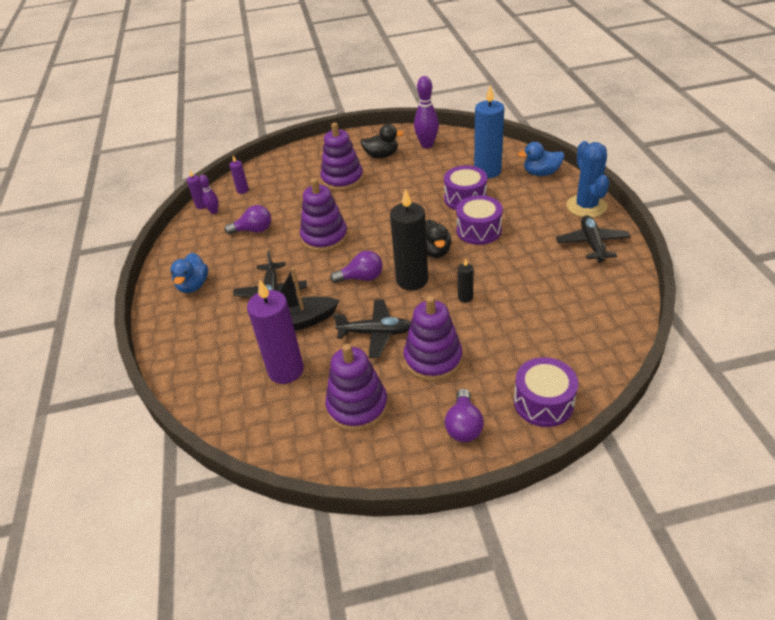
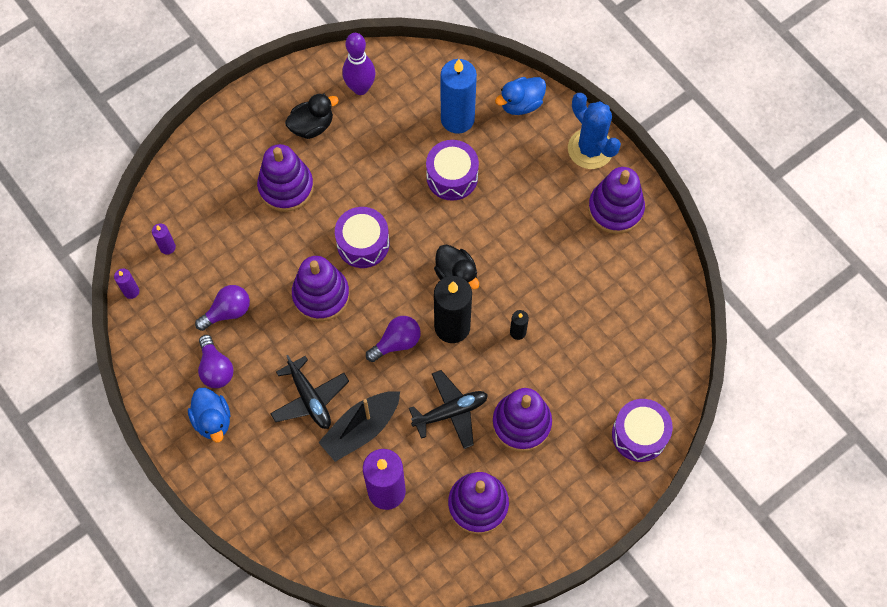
camera: 30 degrees left, 25 degrees up
purple bowling pin [199,175,219,214] -> none
purple light bulb [445,388,484,442] -> purple light bulb moved to [198,335,234,388]
purple drum [456,195,503,245] -> purple drum moved to [335,207,389,268]
black plane [556,215,631,263] -> purple stacking toy [588,167,645,234]

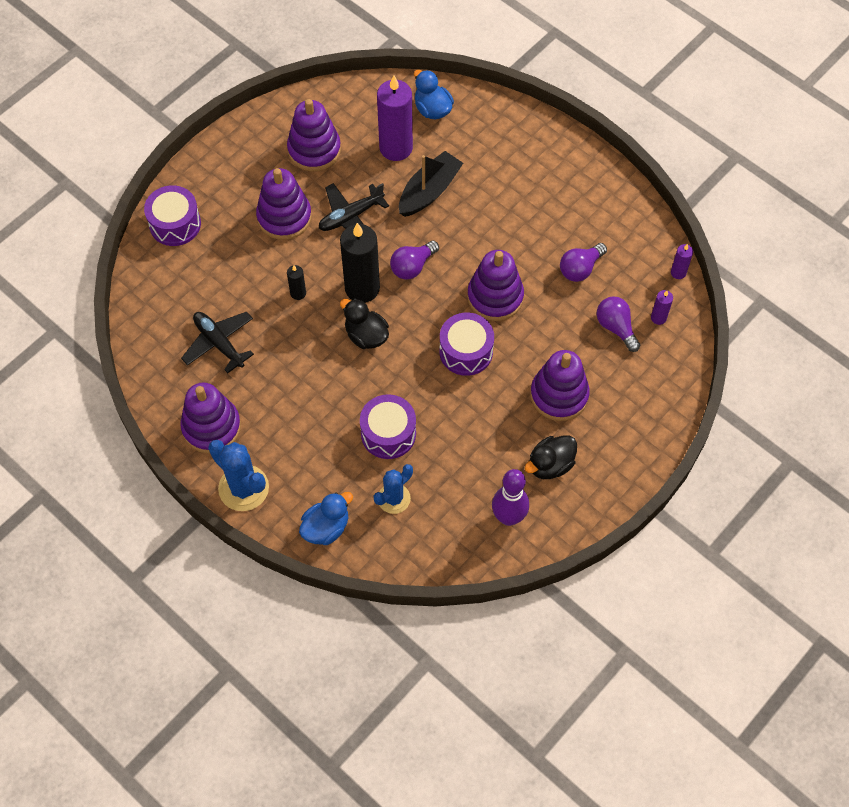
camera: 170 degrees right, 5 degrees down
blue duck [188,388,230,443] -> blue duck moved to [414,70,454,119]
purple light bulb [198,335,234,388] -> purple light bulb moved to [597,296,640,352]
black plane [270,355,349,429] -> black plane moved to [181,311,254,374]
blue candle [441,59,477,134] -> blue cactus [374,464,413,514]

